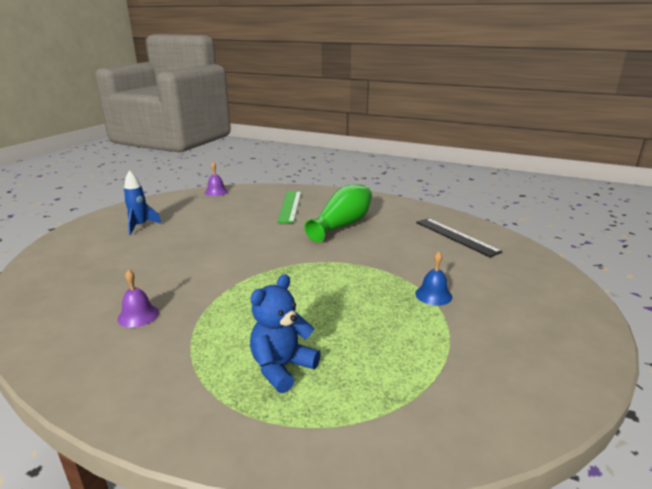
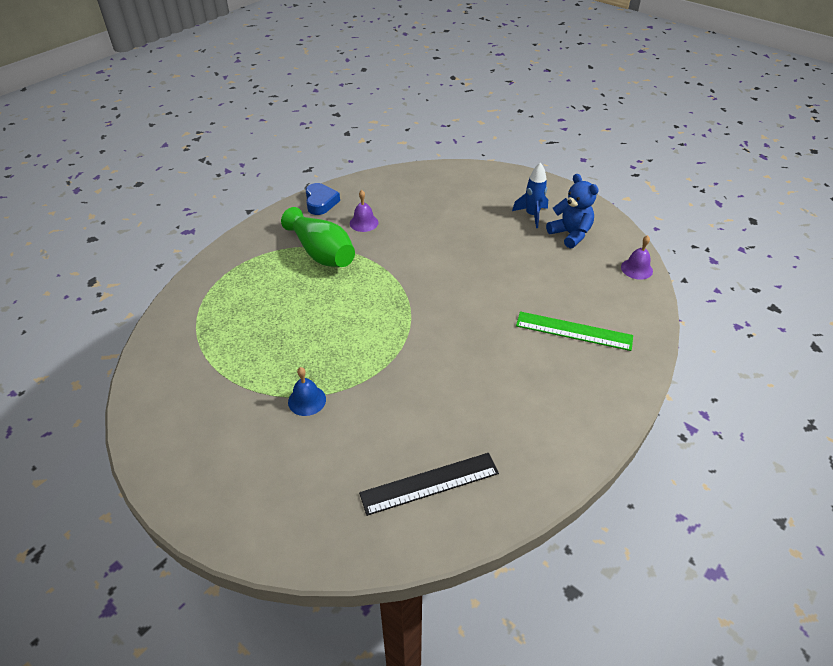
camera: 105 degrees right, 20 degrees up
blue teddy bear [250,274,321,393] -> blue teddy bear moved to [546,174,599,248]
green vase [304,185,372,242] -> green vase moved to [281,207,355,267]
none -> blue heart [306,183,340,215]

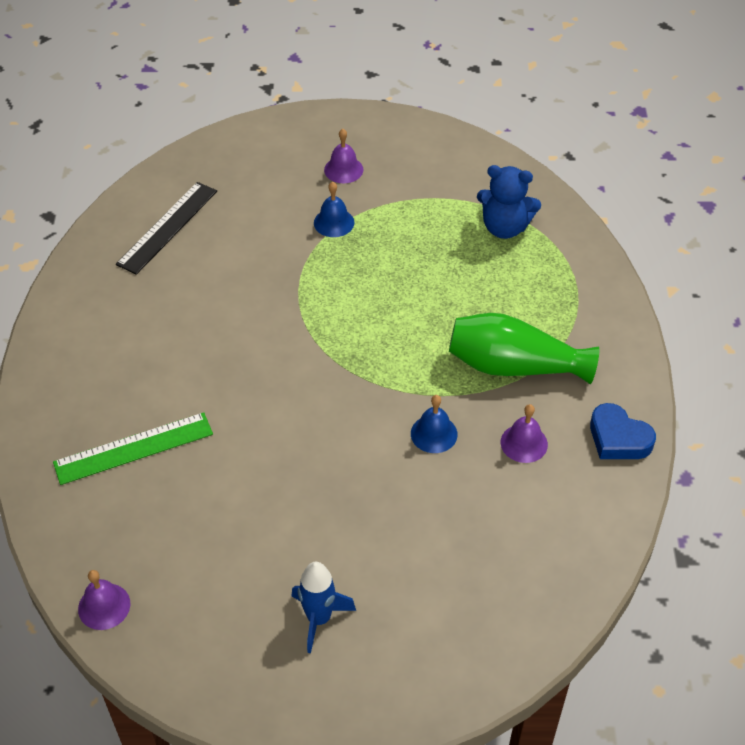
camera: 140 degrees right, 5 degrees up
blue teddy bear [546,174,599,248] -> blue teddy bear moved to [477,165,541,239]
none -> purple bell [324,129,363,183]
none -> blue bell [411,395,458,453]

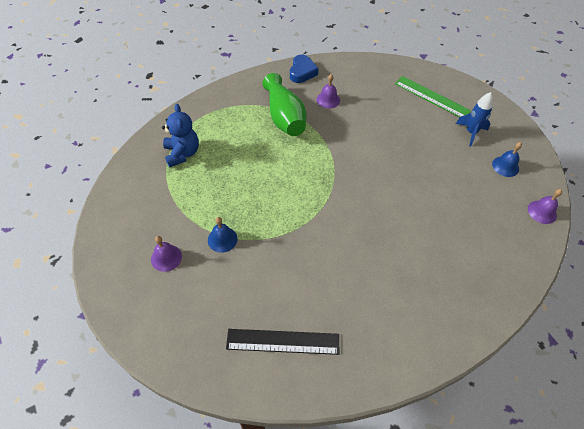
camera: 120 degrees left, 5 degrees up
green ruler [53,412,213,485] -> green ruler moved to [395,76,471,117]
blue bell [411,395,458,453] -> blue bell moved to [492,142,522,177]

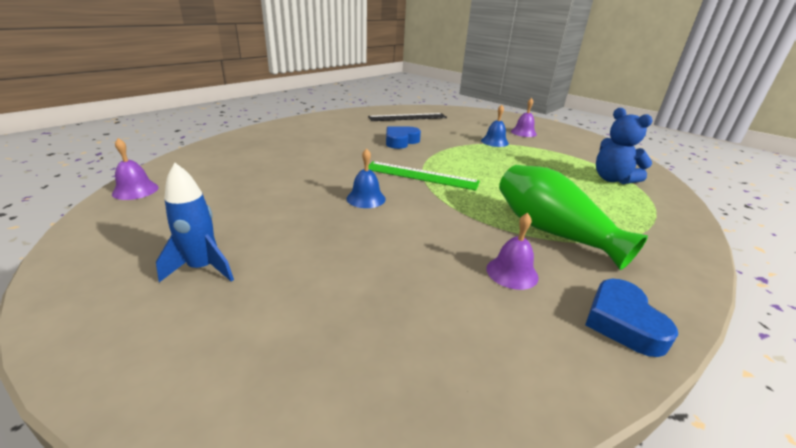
camera: 160 degrees right, 25 degrees down
green ruler [395,76,471,117] -> green ruler moved to [368,161,480,191]
blue bell [492,142,522,177] -> blue bell moved to [346,148,386,208]
none -> blue heart [386,126,421,149]

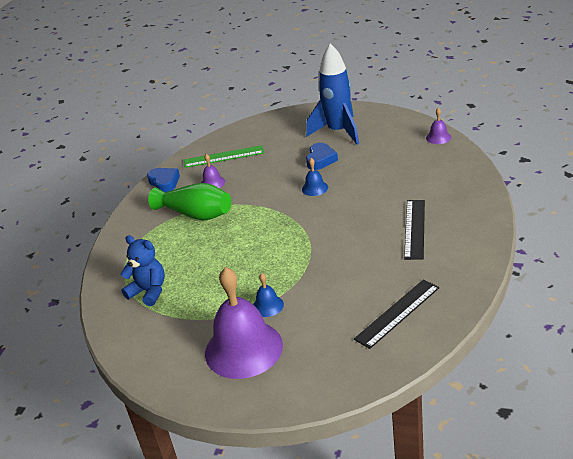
camera: 160 degrees right, 5 degrees up
blue rocket [156,163,234,282] -> blue rocket [306,43,359,145], size x1.87
green ruler [368,161,480,191] -> green ruler moved to [184,145,264,168]
blue heart [386,126,421,149] -> blue heart moved to [306,143,338,170]
purple bell [511,98,537,137] -> purple bell [205,267,283,379], size x2.33
none -> black ruler [404,200,425,260]

